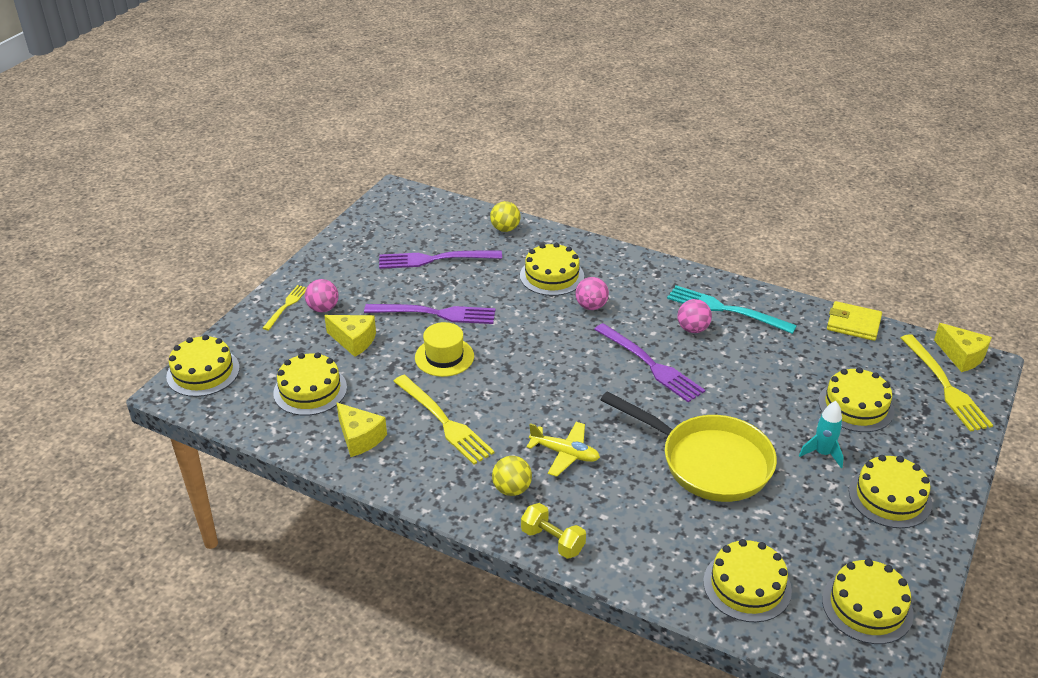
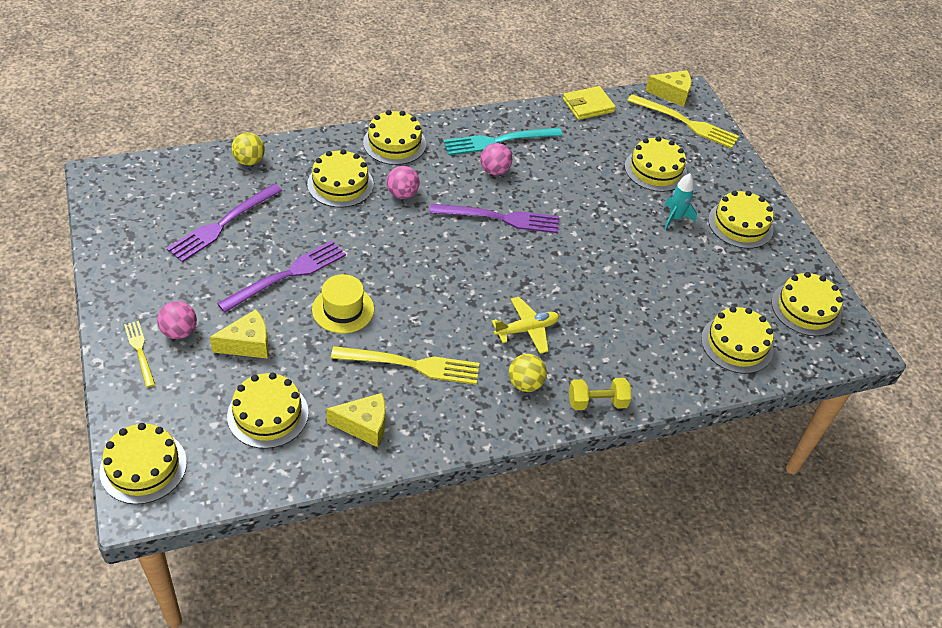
camera: 50 degrees left, 10 degrees up
yellow pan [601,391,777,502] -> none
none -> yellow cake [363,110,426,165]

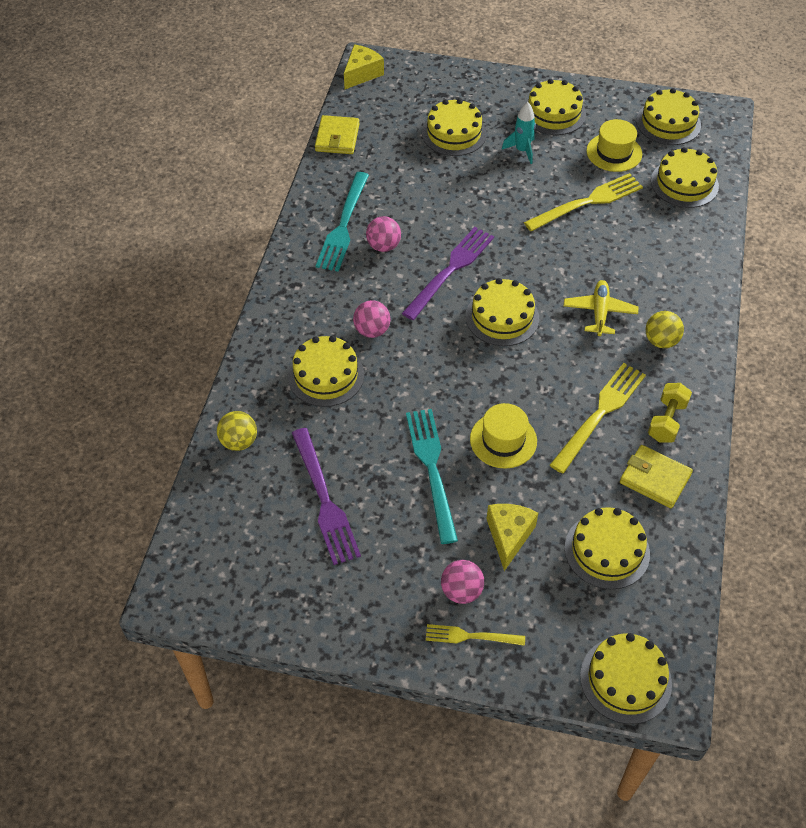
camera: 55 degrees left, 5 degrees up
purple fork [217,240,346,313] -> turquoise fork [406,409,458,544]
yellow cheese [326,393,385,447] -> yellow wallet [620,445,693,508]
yellow cake [363,110,426,165] -> yellow cake moved to [466,278,539,346]
yellow dumbbell [569,378,631,410] -> yellow dumbbell moved to [648,383,692,443]
yellow fork [627,94,739,148] -> yellow fork moved to [524,173,643,231]
none -> yellow hat [586,119,642,172]

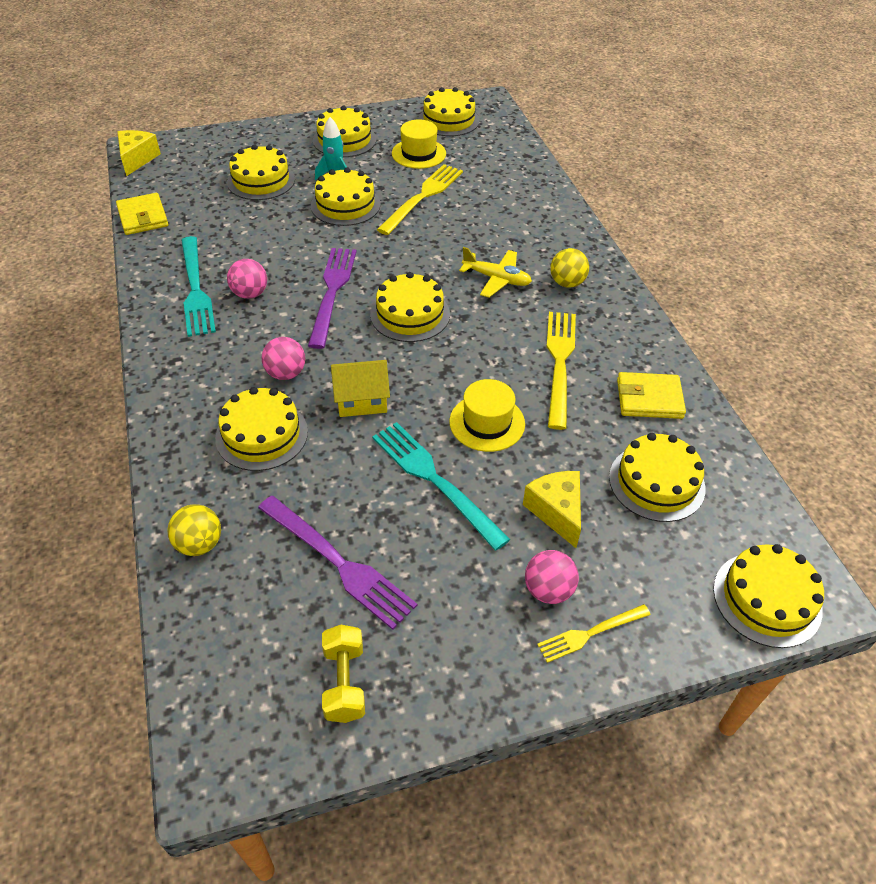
camera: 30 degrees left, 5 degrees down
yellow plane [564,280,638,336] -> yellow plane turned 135 degrees clockwise [459,247,532,298]
yellow dumbbell [648,383,692,443] -> yellow dumbbell moved to [322,625,365,723]
yellow cake [651,147,719,208] -> yellow cake moved to [311,167,381,226]
none -> yellow house [331,360,390,417]

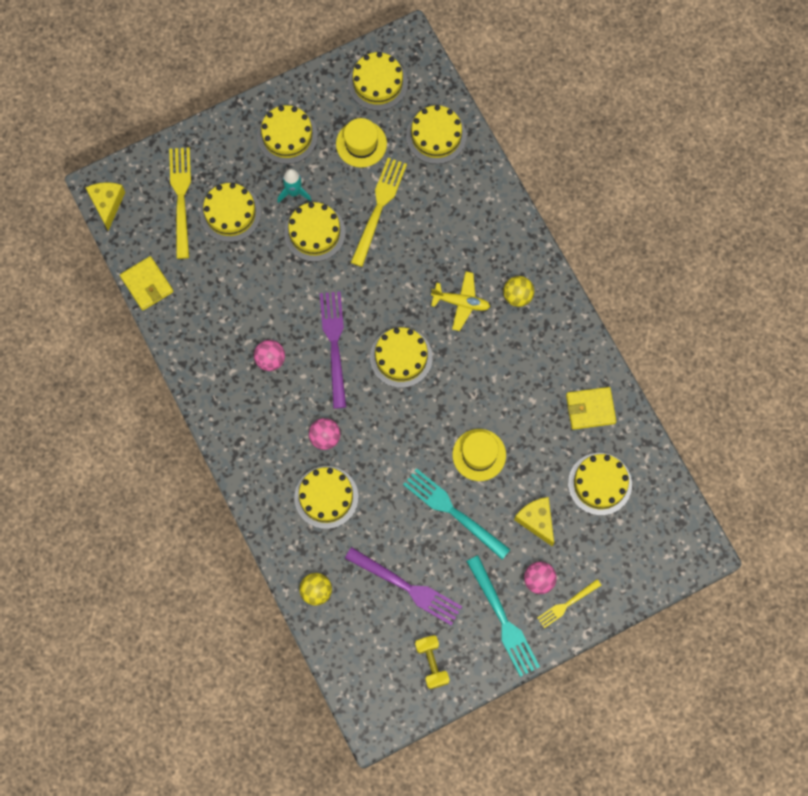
camera: 10 degrees left, 25 degrees up
turquoise fork [181,236,216,337] -> turquoise fork moved to [466,555,540,677]
yellow house [331,360,390,417] -> none
yellow fork [547,312,576,430] -> yellow fork moved to [169,147,191,259]
yellow cake [713,544,824,648] -> yellow cake moved to [406,105,467,164]

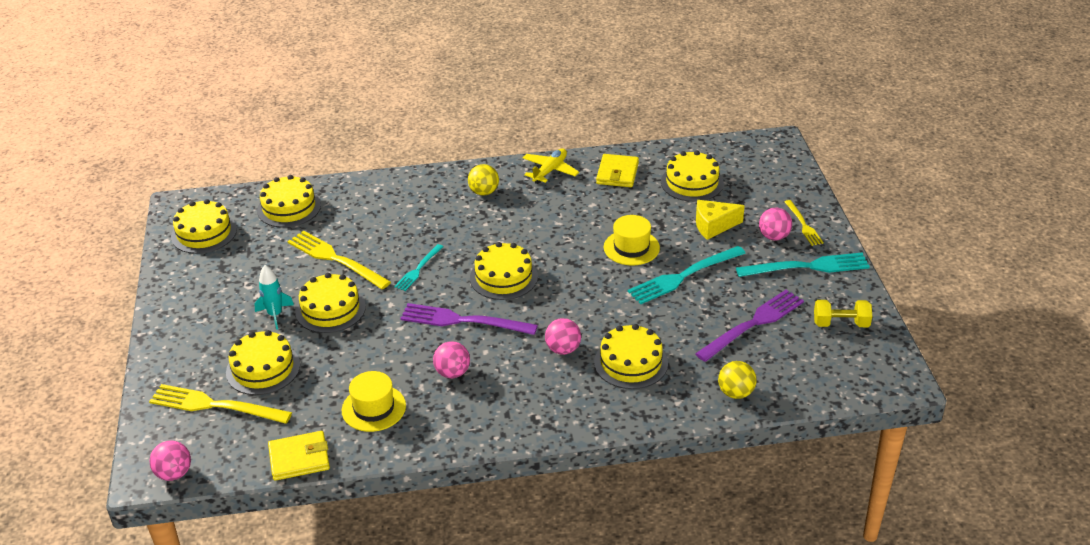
camera: 70 degrees left, 35 degrees down
yellow cheese [85,182,125,231] -> pink ball [149,441,191,481]
yellow cake [257,105,318,164] -> none
yellow hat [336,118,387,168] -> yellow hat moved to [342,371,406,432]
yellow plane [431,271,490,331] -> yellow plane moved to [523,149,579,184]
none -> turquoise fork [394,244,443,291]

